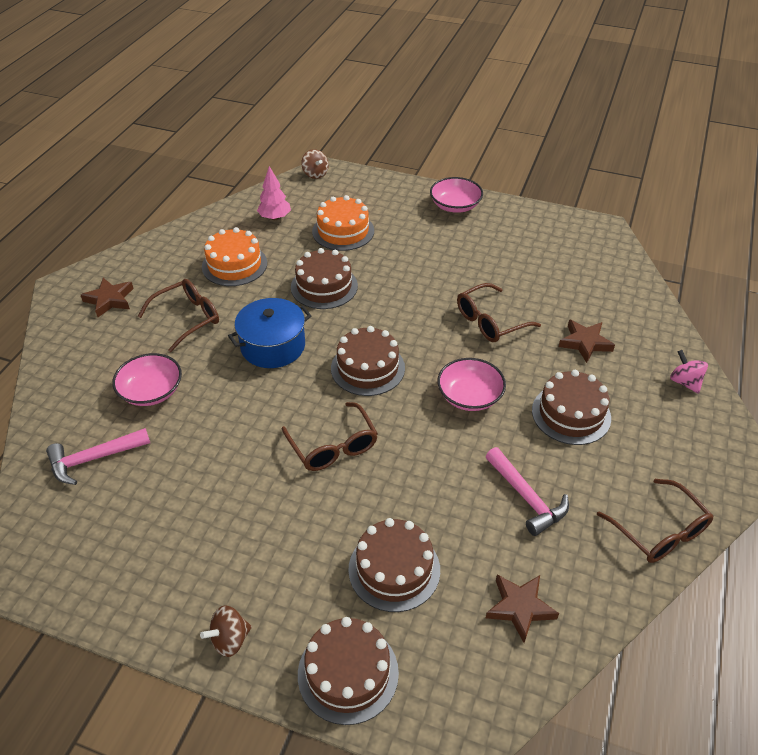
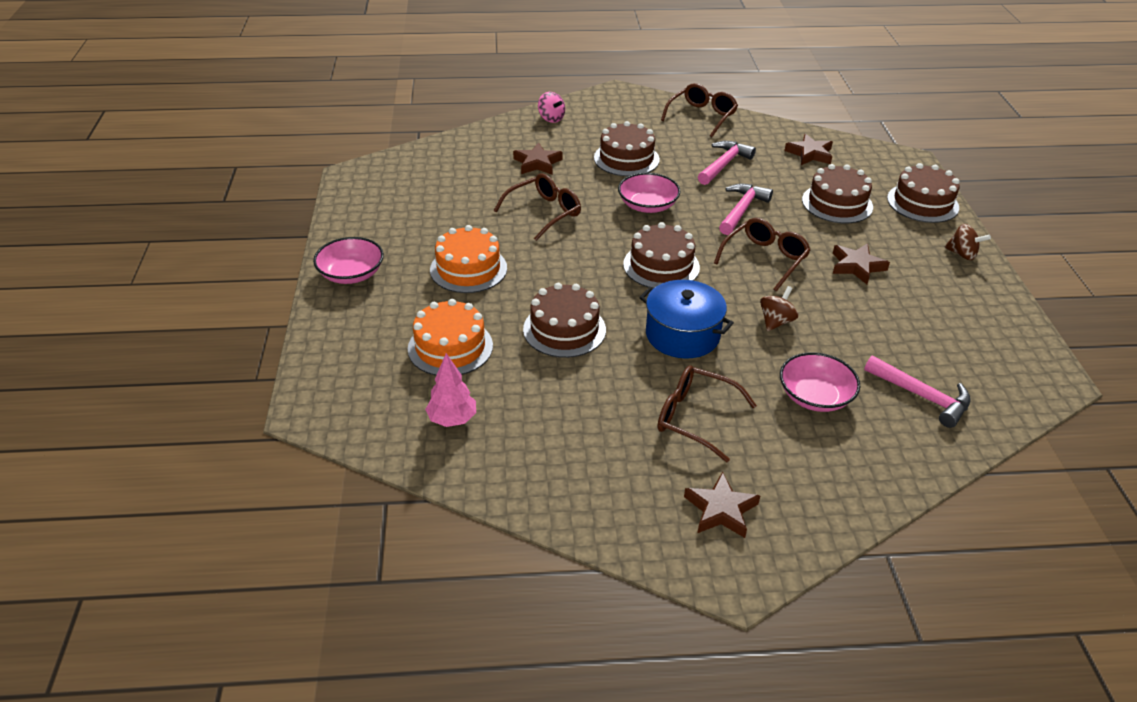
camera: 115 degrees left, 5 degrees down
orange cake [202,227,267,286] -> orange cake moved to [430,225,507,293]
brown spinning top [301,149,329,179] -> brown spinning top moved to [760,286,798,331]
brown glasses [457,283,541,342] -> brown glasses turned 75 degrees counterclockwise [494,173,581,241]
pink spinning top [670,350,708,394] -> pink spinning top turned 75 degrees counterclockwise [538,92,565,123]
none -> pink hammer [719,184,773,235]
none -> brown star [832,243,890,284]

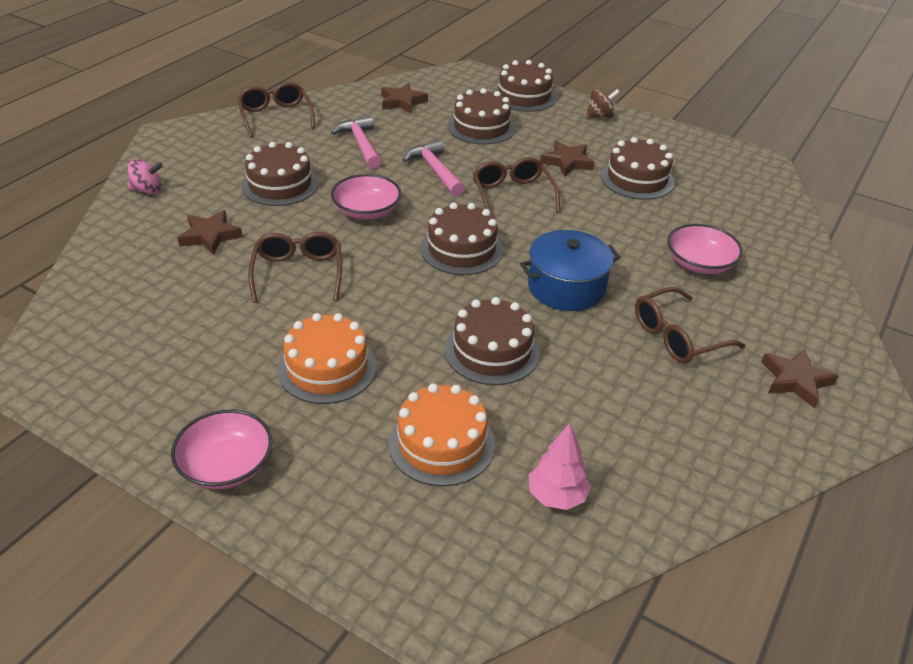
camera: 55 degrees left, 0 degrees up
brown spinning top [760,286,798,331] -> none
pink hammer [864,356,970,428] -> none
none -> brown cake [601,137,675,200]

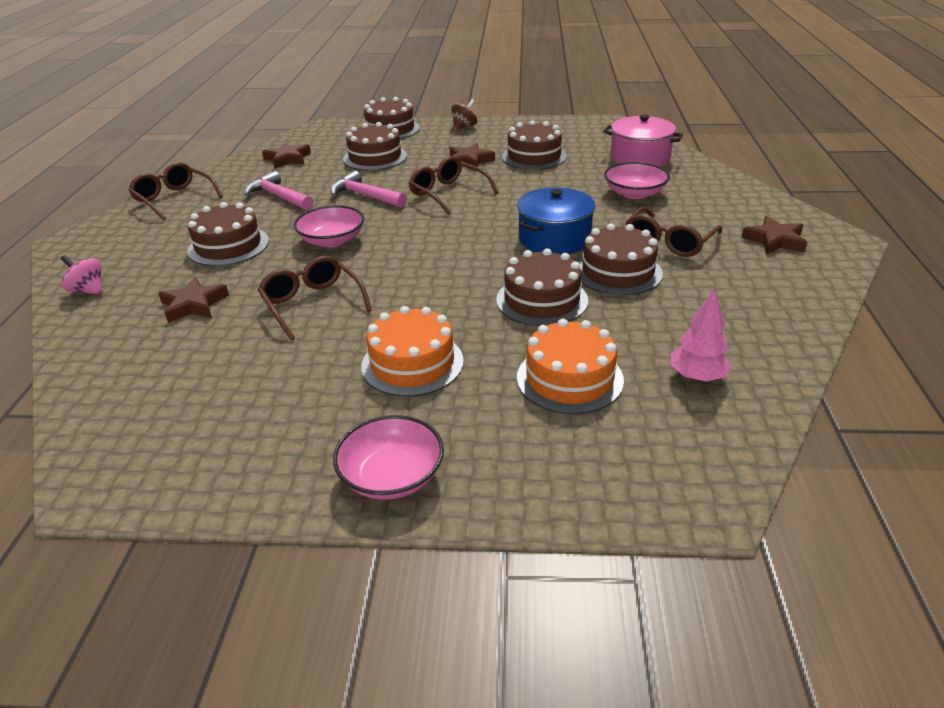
camera: 25 degrees left, 5 degrees down
pink spinning top [127,159,163,194] -> pink spinning top turned 120 degrees counterclockwise [61,255,102,295]
brown cake [421,202,503,275] -> brown cake moved to [578,224,663,295]
none -> pink pot [603,115,683,166]

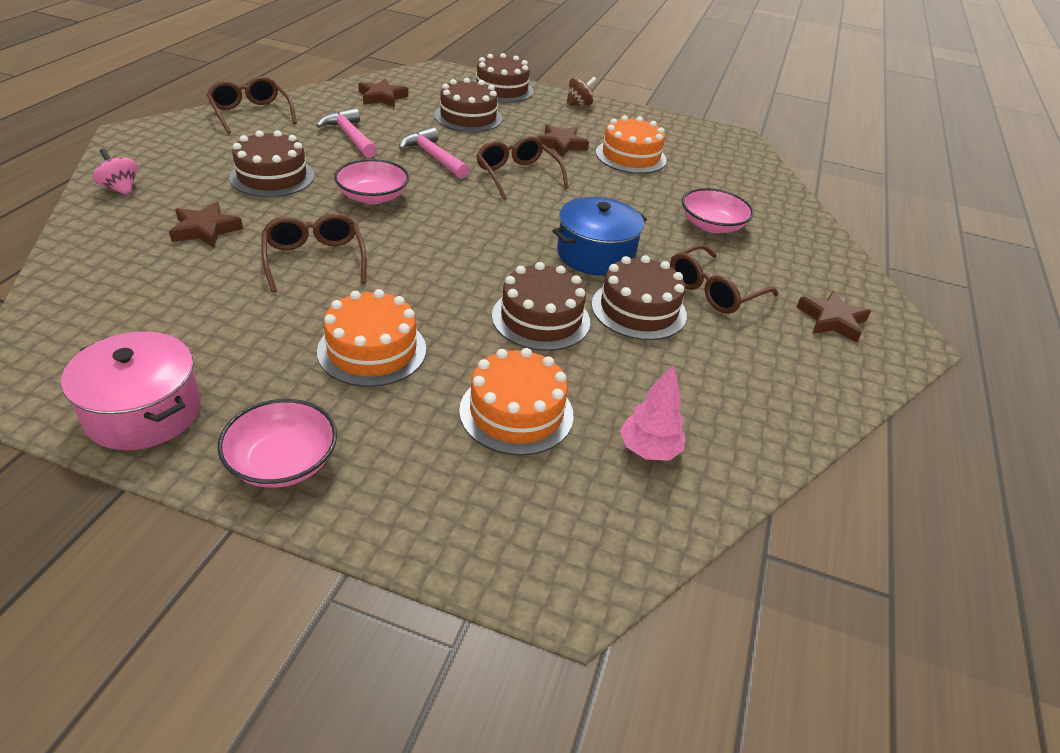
camera: 10 degrees right, 5 degrees up
brown cake [502,120,567,170] -> orange cake [596,115,667,174]
pink pot [603,115,683,166] -> pink pot moved to [61,331,201,450]

